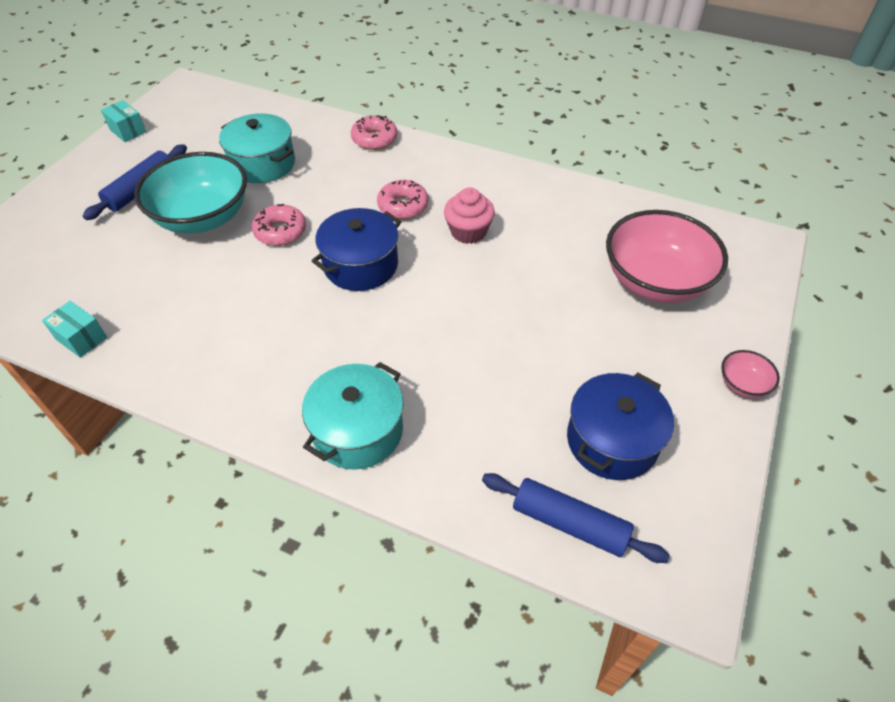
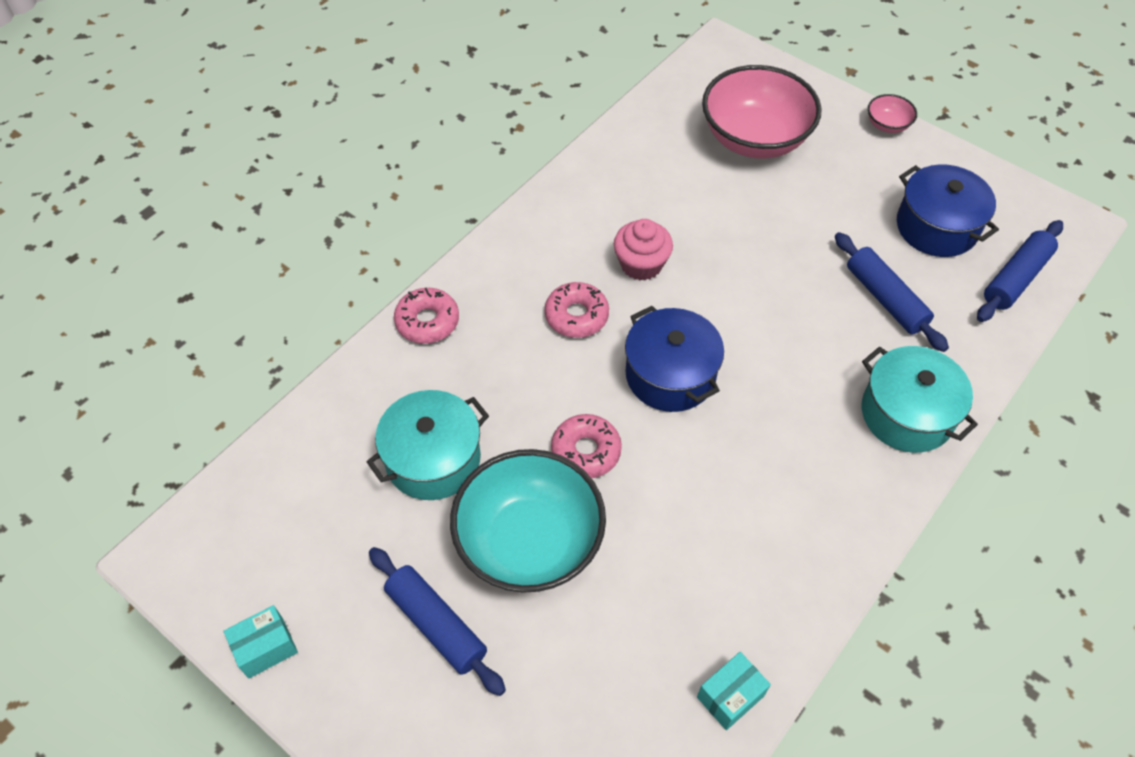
camera: 75 degrees left, 5 degrees up
none -> blue rolling pin [835,232,949,352]

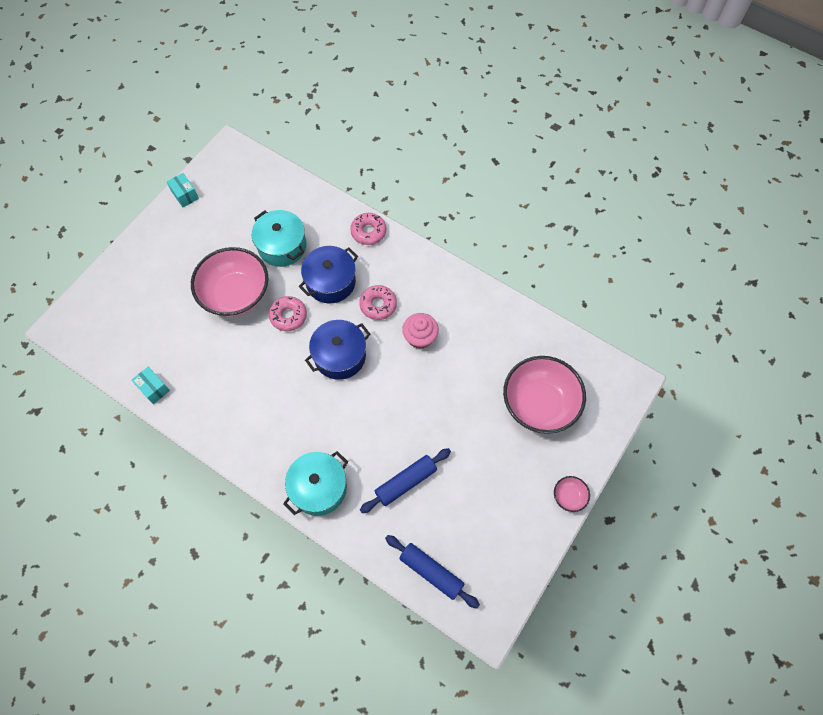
camera: 85 degrees right, 10 degrees up
blue rolling pin [369,547,506,696] -> none
turquoise bowl [450,449,606,593] -> pink bowl [191,247,268,317]
blue pot [897,164,999,257] -> blue pot moved to [299,246,358,303]

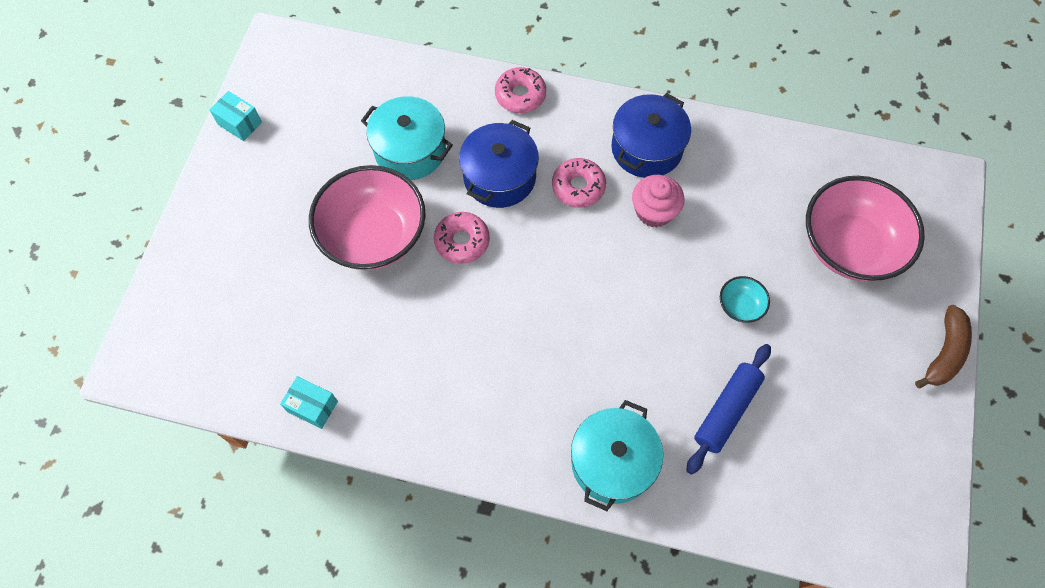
camera: 20 degrees left, 0 degrees up
blue pot [305,320,371,380] -> blue pot moved to [611,93,691,178]
blue rolling pin [385,535,480,608] -> none
pink bowl [554,476,590,512] -> brown banana [915,305,972,388]
none -> turquoise bowl [720,276,770,323]

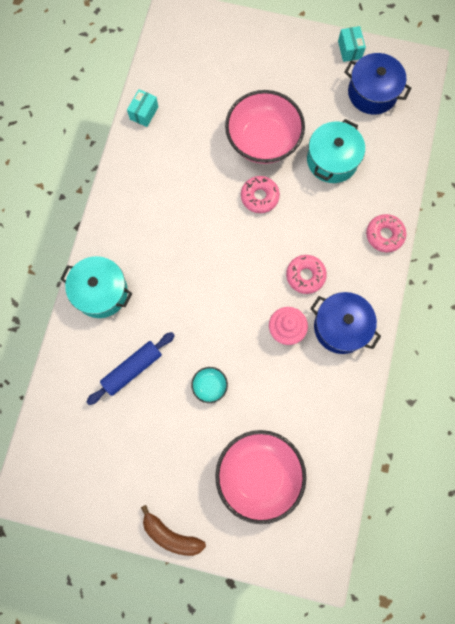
camera: 90 degrees right, 10 degrees up
turquoise box [210,91,262,141] -> turquoise box turned 45 degrees counterclockwise [338,26,366,62]
blue pot [459,120,539,208] -> blue pot moved to [344,53,412,115]
blue rolling pin [686,344,771,475] -> blue rolling pin turned 75 degrees counterclockwise [86,332,175,405]

